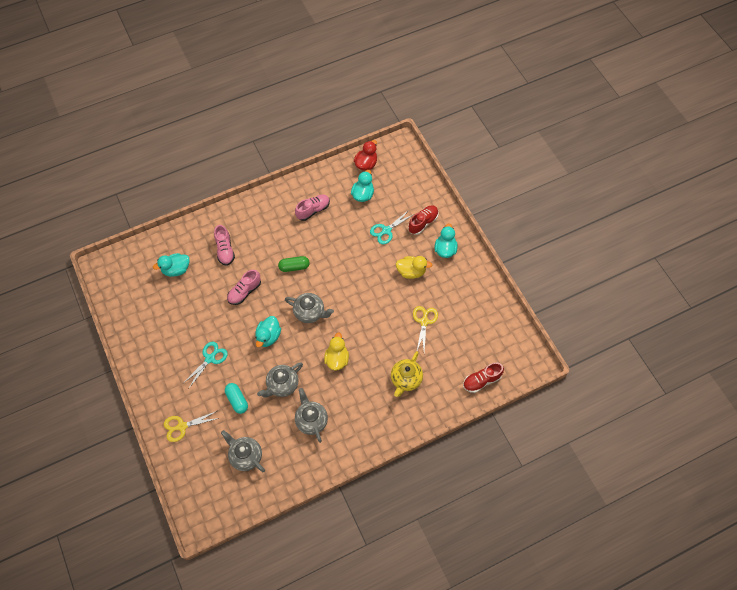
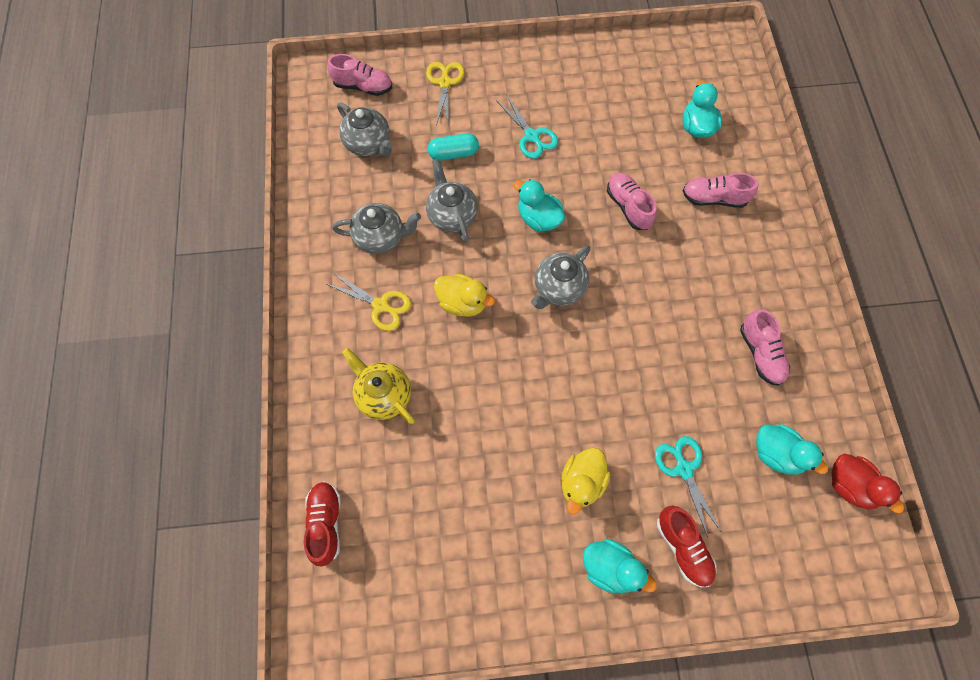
camera: 110 degrees right, 5 degrees up
grey teapot [221,430,265,472] -> grey teapot turned 75 degrees clockwise [337,103,392,156]
green capsule [278,256,310,272] -> none
yellow scissors [413,306,438,351] -> yellow scissors moved to [327,273,411,331]
none -> pink shoe [327,54,392,96]

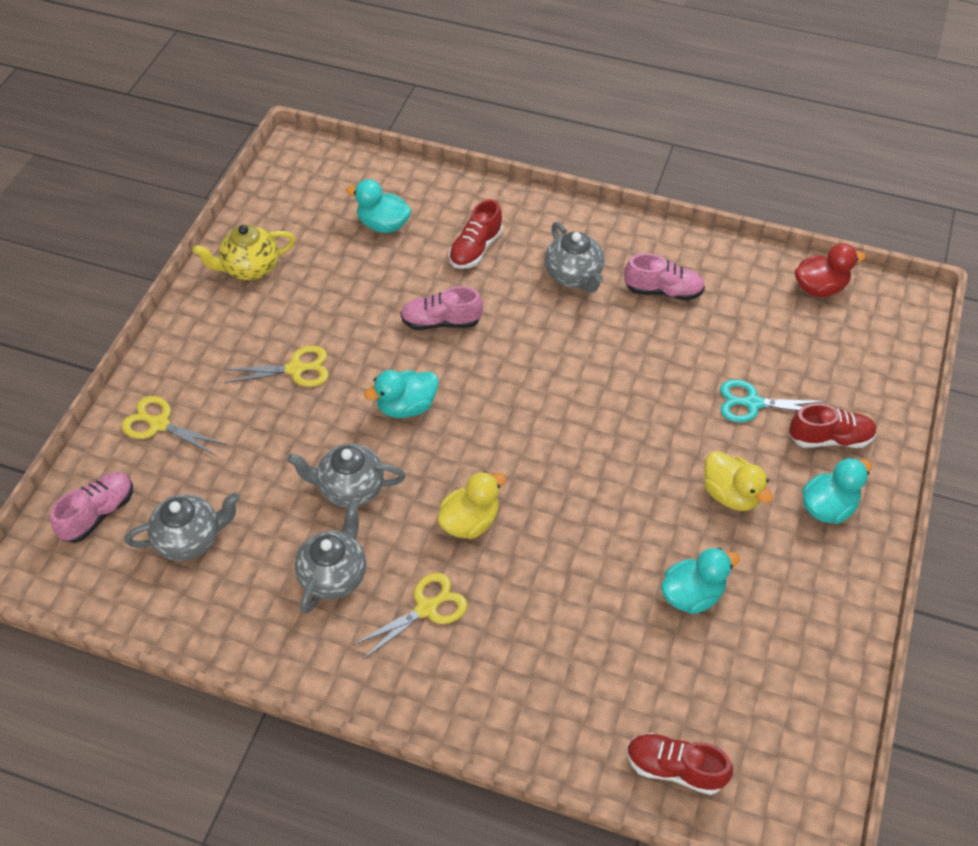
camera: 65 degrees left, 15 degrees down
yellow teapot [342,348,415,424] -> yellow teapot moved to [193,224,296,280]
turquoise capsule [428,133,479,161] -> none
turquoise scissors [496,94,558,159] -> yellow scissors [223,346,329,387]
grey teapot [531,245,590,309] -> grey teapot moved to [545,222,604,293]
pink shoe [683,173,758,208] -> red shoe [449,199,503,269]
turquoise duck [756,424,828,475] -> turquoise duck moved to [661,548,740,614]

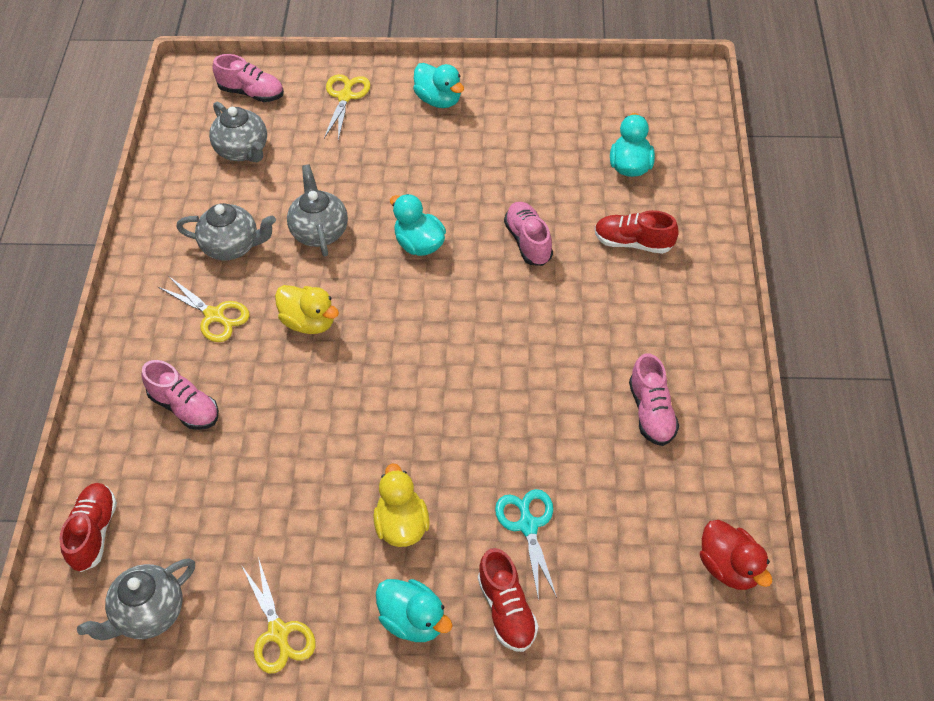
camera: 75 degrees right, 0 degrees up
yellow teapot [193,224,296,280] -> none
yellow scissors [223,346,329,387] -> yellow scissors moved to [242,557,316,673]
grey teapot [545,222,604,293] -> grey teapot moved to [77,558,195,641]
turquoise duck [661,548,740,614] -> turquoise duck moved to [413,63,464,108]
yellow duck [704,451,773,511] -> yellow duck turned 135 degrees clockwise [373,463,430,547]
none -> pink shoe [142,360,219,430]

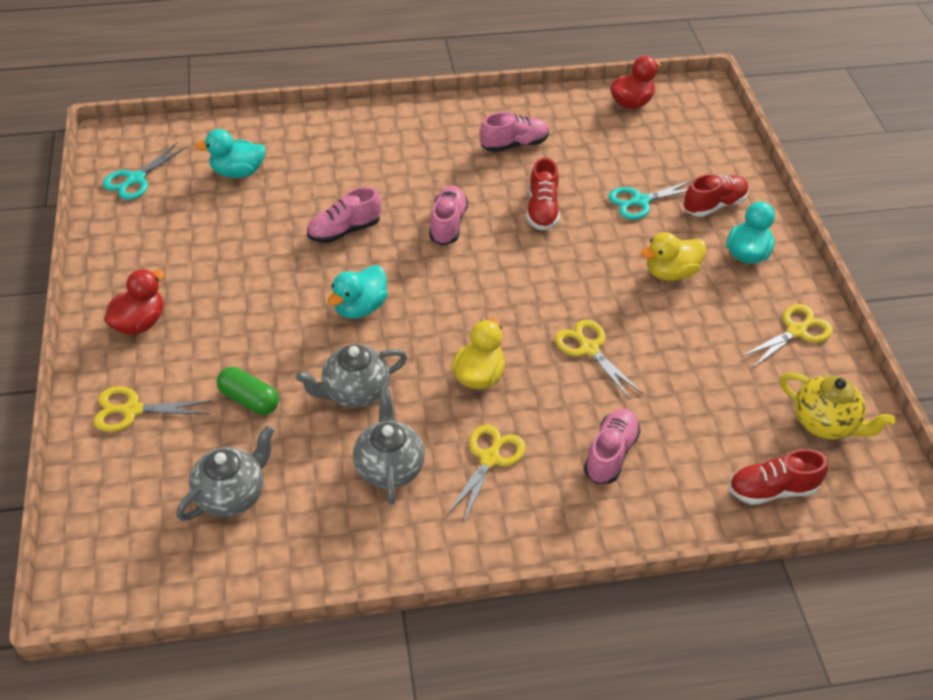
camera: 105 degrees left, 5 degrees down
grey teapot [77,558,195,641] -> yellow teapot [780,372,896,440]
pink shoe [212,54,284,102] -> pink shoe moved to [429,186,468,245]
turquoise duck [413,63,464,108] -> red duck [104,269,165,335]
red shoe [595,210,679,254] -> red shoe moved to [526,158,560,230]
none -> turquoise scissors [103,142,187,200]
none -> green capsule [217,367,279,415]
none -> yellow scissors [555,319,643,400]

